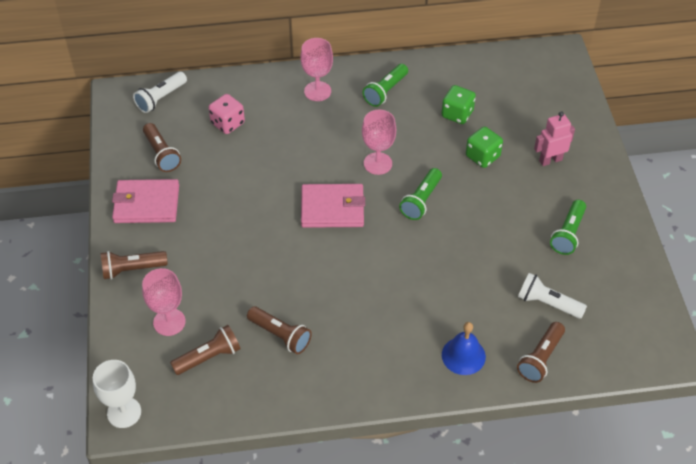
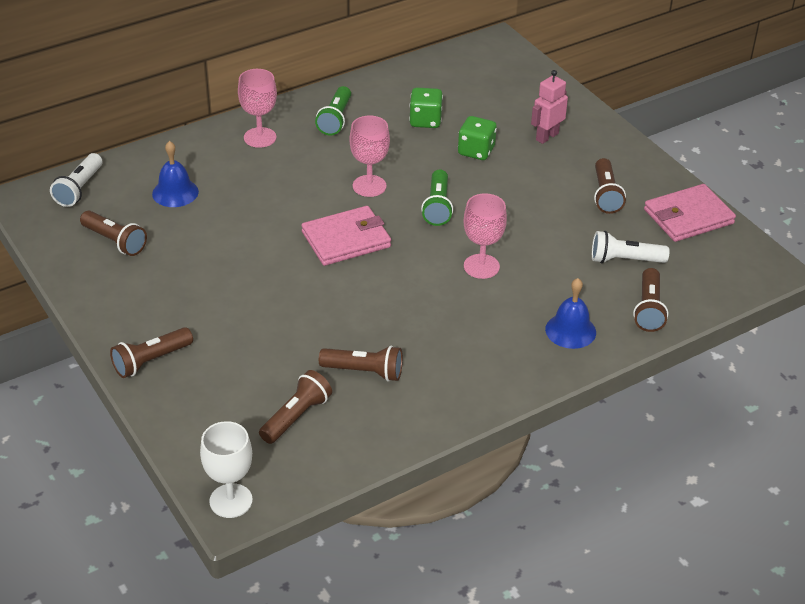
camera: 25 degrees left, 10 degrees down
pink wallet [112,179,179,223] -> pink wallet moved to [644,184,736,242]
pink goblet [142,268,186,336] -> pink goblet moved to [464,193,507,279]
pink dice [208,94,245,134] -> blue bell [152,141,199,207]
green flashlight [550,200,586,255] -> brown flashlight [594,158,626,214]

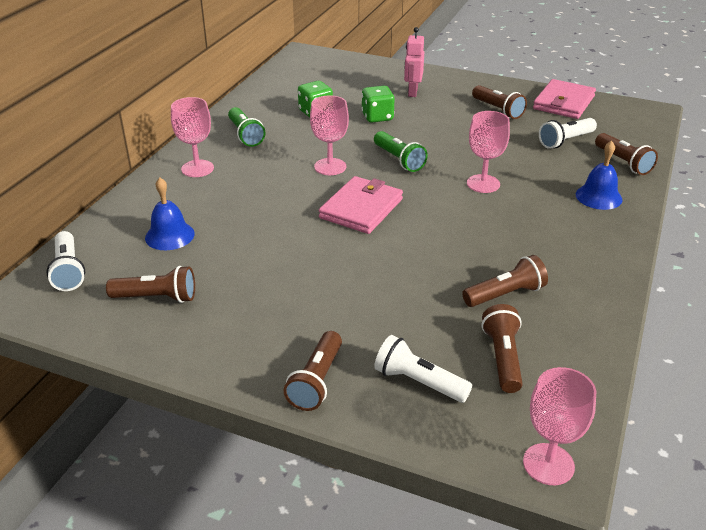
camera: 35 degrees left, 5 degrees down
white goblet [200,421,253,518] -> pink goblet [523,367,596,485]
none -> white flashlight [374,335,472,403]

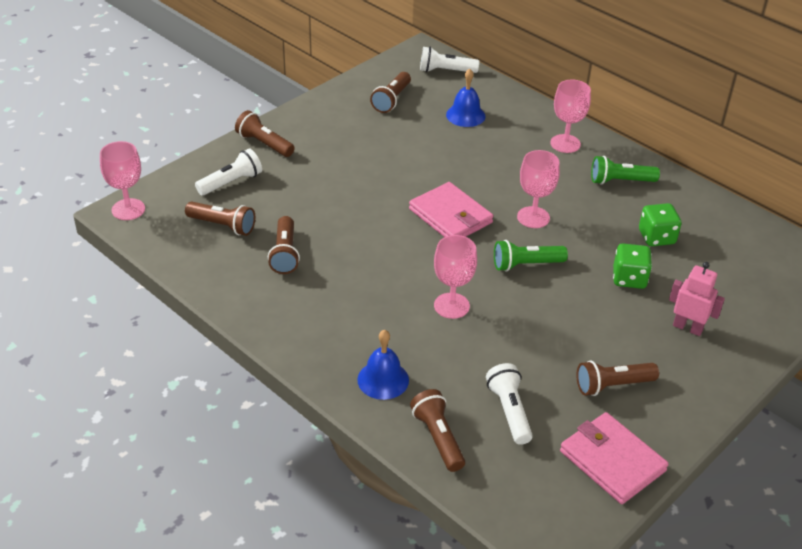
camera: 110 degrees right, 5 degrees up
brown flashlight [595,133,658,175] -> brown flashlight turned 75 degrees clockwise [410,389,465,472]

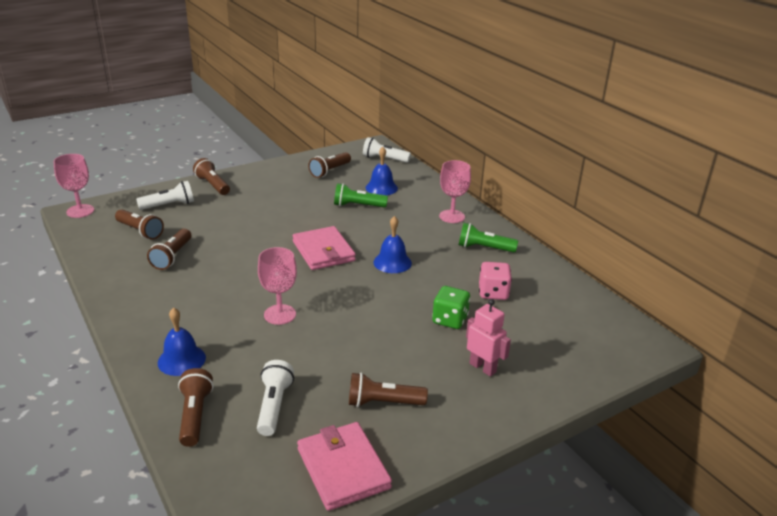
camera: 15 degrees right, 10 degrees down
green flashlight [494,240,568,271] -> green flashlight moved to [334,183,388,207]
pink goblet [517,150,560,228] -> blue bell [374,216,412,273]
green dice [639,203,681,246] -> pink dice [479,262,512,300]

